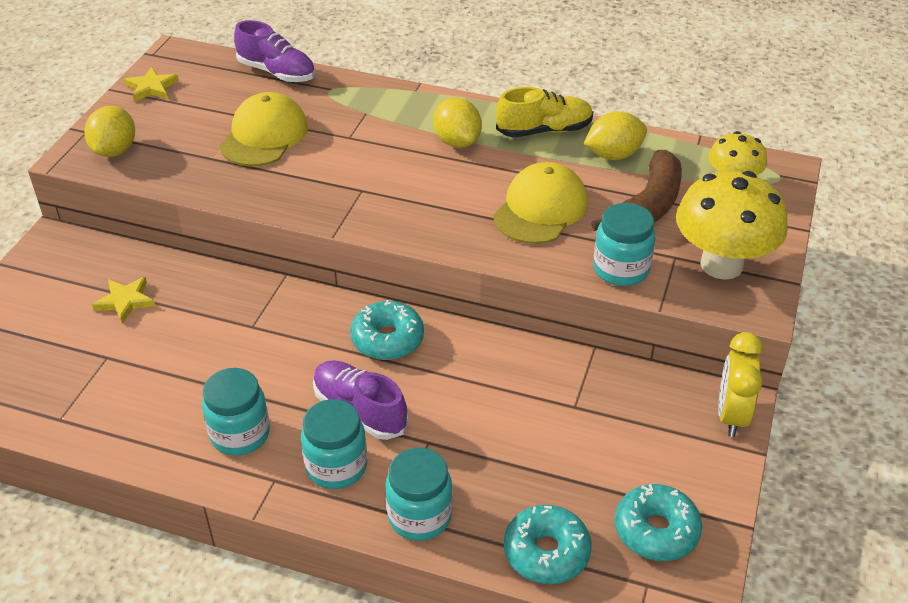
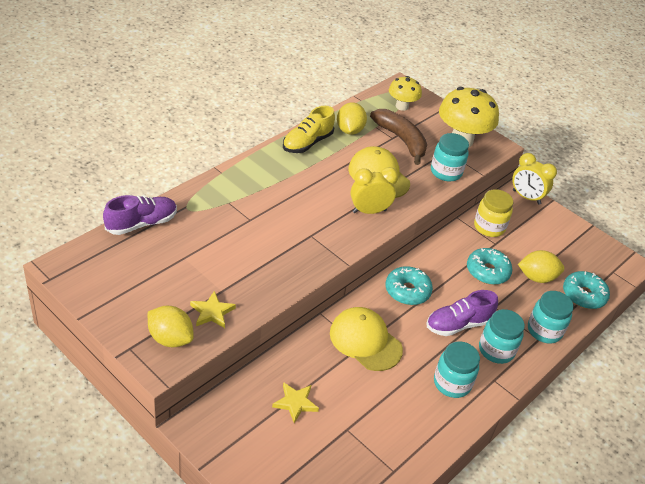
camera: 70 degrees left, 0 degrees up
yellow star [124,67,179,102] -> yellow star moved to [190,291,236,328]
yellow cap [219,92,308,166] -> yellow cap moved to [330,307,403,371]
yellow lemon [433,97,482,148] -> yellow lemon moved to [518,250,564,283]
yellow shoe [496,87,593,137] -> yellow shoe turned 150 degrees counterclockwise [283,106,335,153]
turquoise donut [615,484,702,561] -> turquoise donut moved to [467,248,512,285]
none -> yellow clock [350,167,398,214]
none -> yellow jar [474,189,513,237]

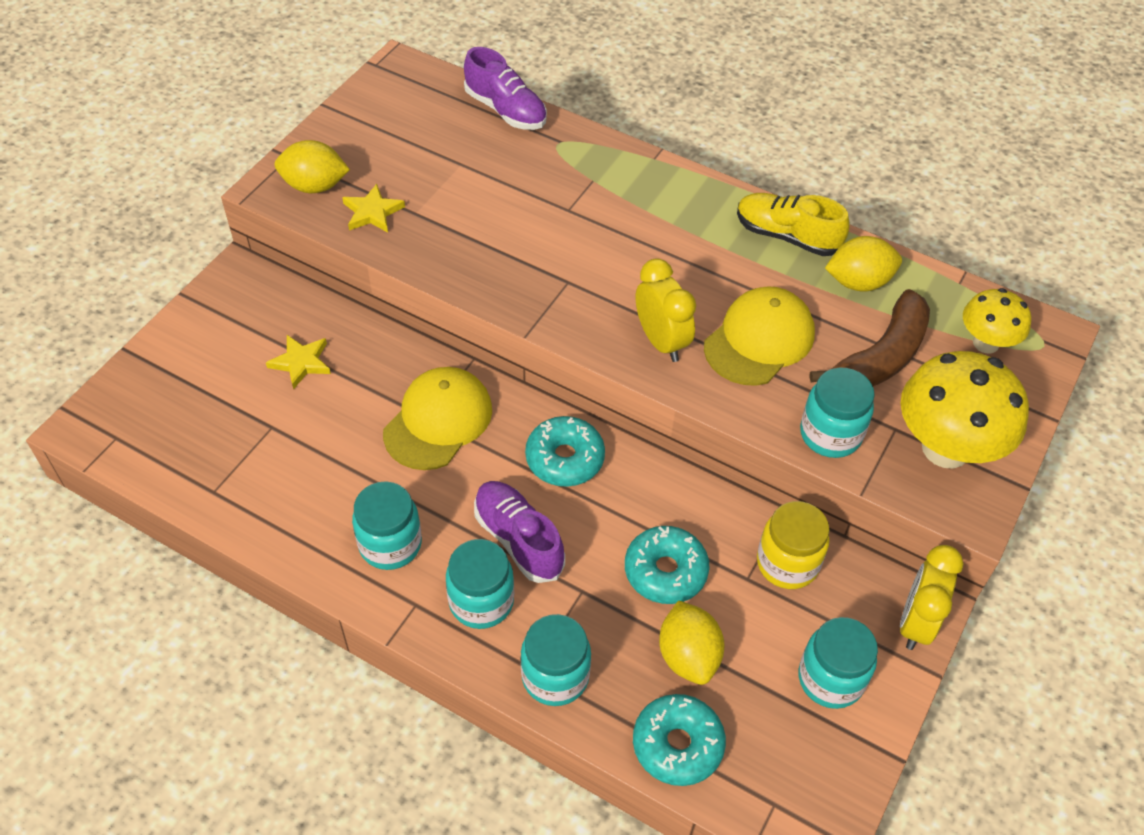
camera: 80 degrees right, 10 degrees up
yellow lemon [148,306,194,347] -> yellow lemon turned 75 degrees clockwise [275,140,350,193]
none -> turquoise jar [798,617,878,709]

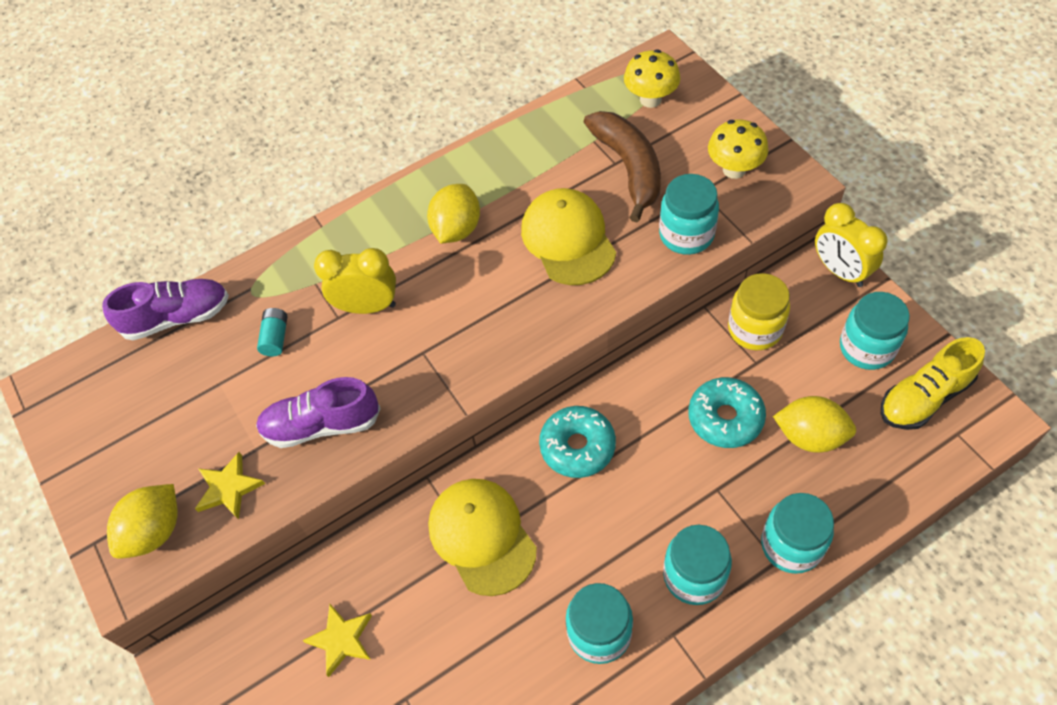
camera: 55 degrees left, 5 degrees up
purple shoe [474,481,565,583] -> purple shoe moved to [256,377,381,448]
turquoise donut [633,694,726,786] -> none
yellow clock [636,258,696,362] -> yellow clock moved to [314,248,396,314]
yellow shoe [737,193,850,256] -> yellow shoe moved to [881,337,985,430]
yellow lemon [825,236,902,292] -> yellow lemon moved to [427,184,480,243]
yellow mushroom [900,351,1029,469] -> yellow mushroom [708,119,769,179], size x0.58
none -> turquoise battery [257,308,287,357]

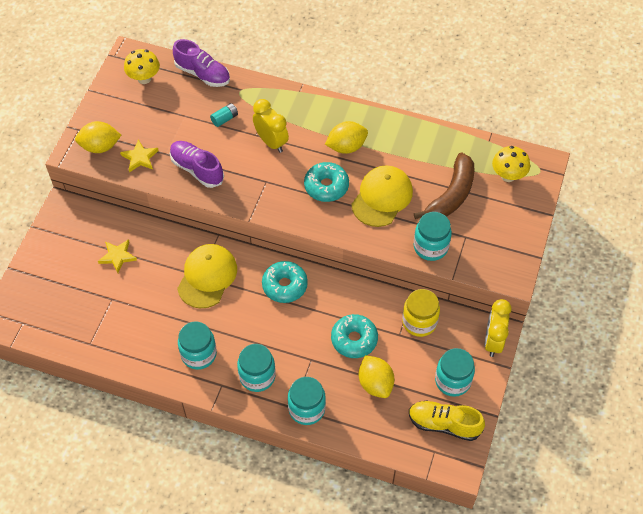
camera: 45 degrees right, 0 degrees up
yellow mushroom [708,119,769,179] -> yellow mushroom moved to [124,49,160,84]
none -> turquoise donut [304,162,349,202]

